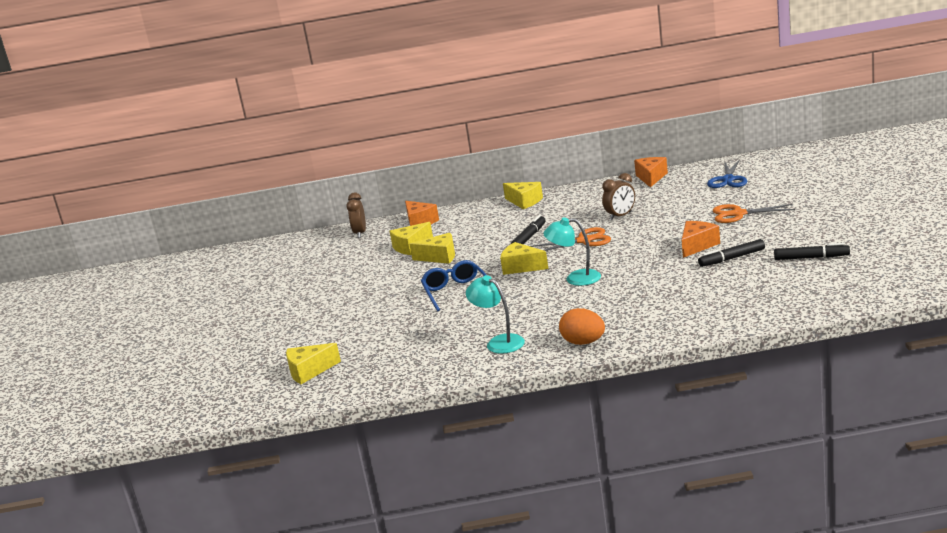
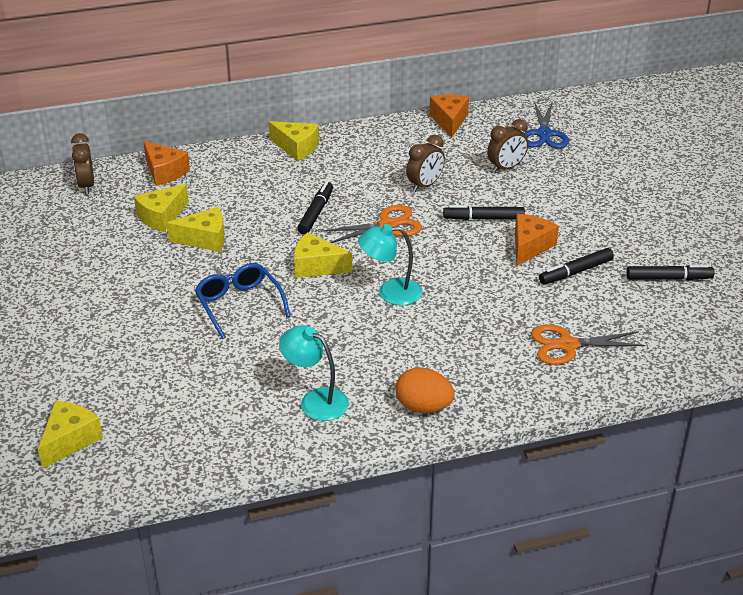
camera: 15 degrees left, 15 degrees up
yellow cheese [286,343,341,384] -> yellow cheese turned 150 degrees clockwise [38,401,103,469]
orange scissors [713,204,795,223] -> orange scissors moved to [531,324,645,365]
none -> black marker [443,205,525,220]
none -> brown clock [487,119,528,173]

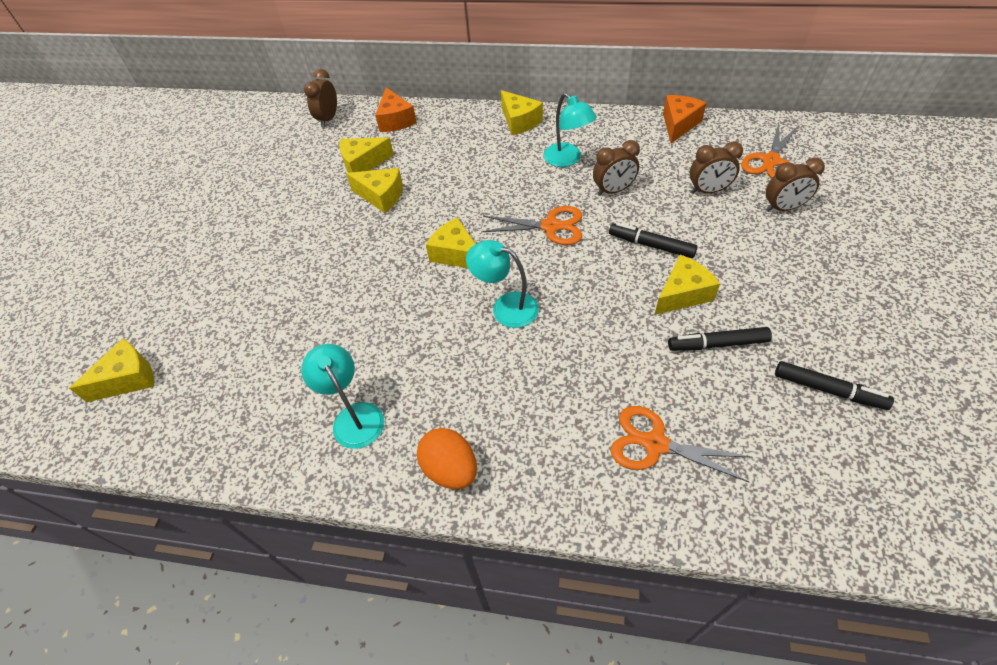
camera: 30 degrees right, 15 degrees up
blue glasses [195,263,290,339] -> none
black marker [297,182,333,234] -> none
orange cheese [515,214,559,266] -> yellow cheese [655,254,720,315]
blue scissors [524,102,569,148] -> orange scissors [741,123,799,179]
none -> turquoise lamp [544,93,597,167]
none -> brown clock [766,157,825,212]

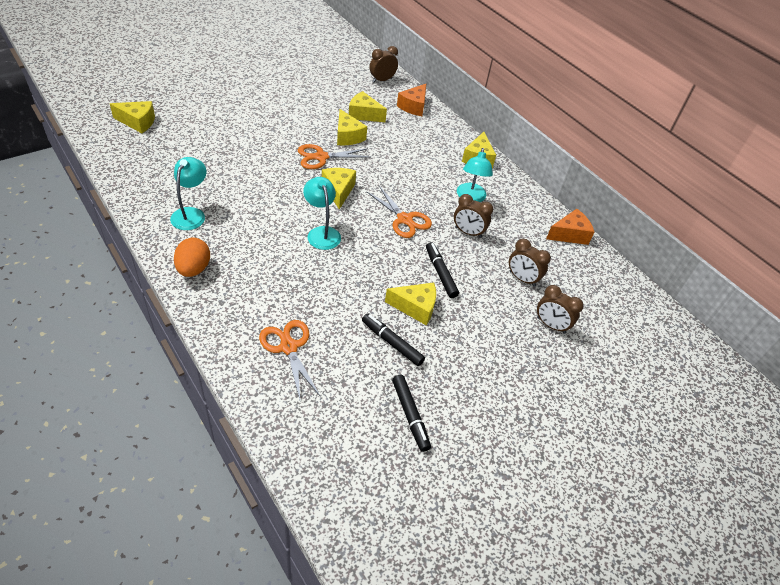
camera: 35 degrees right, 5 degrees down
orange scissors [741,123,799,179] -> orange scissors moved to [298,144,369,169]

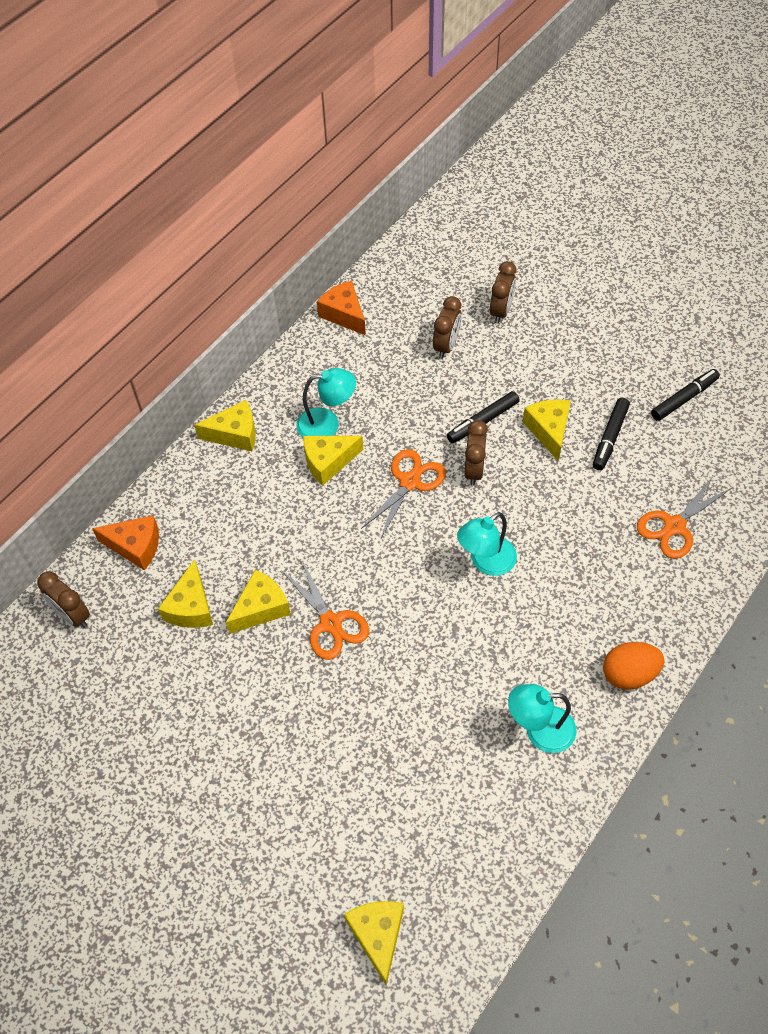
camera: 100 degrees left, 10 degrees up
yellow cheese [322,168,356,209] -> yellow cheese moved to [303,436,363,486]
brown clock [454,194,493,238] -> brown clock moved to [464,420,488,486]

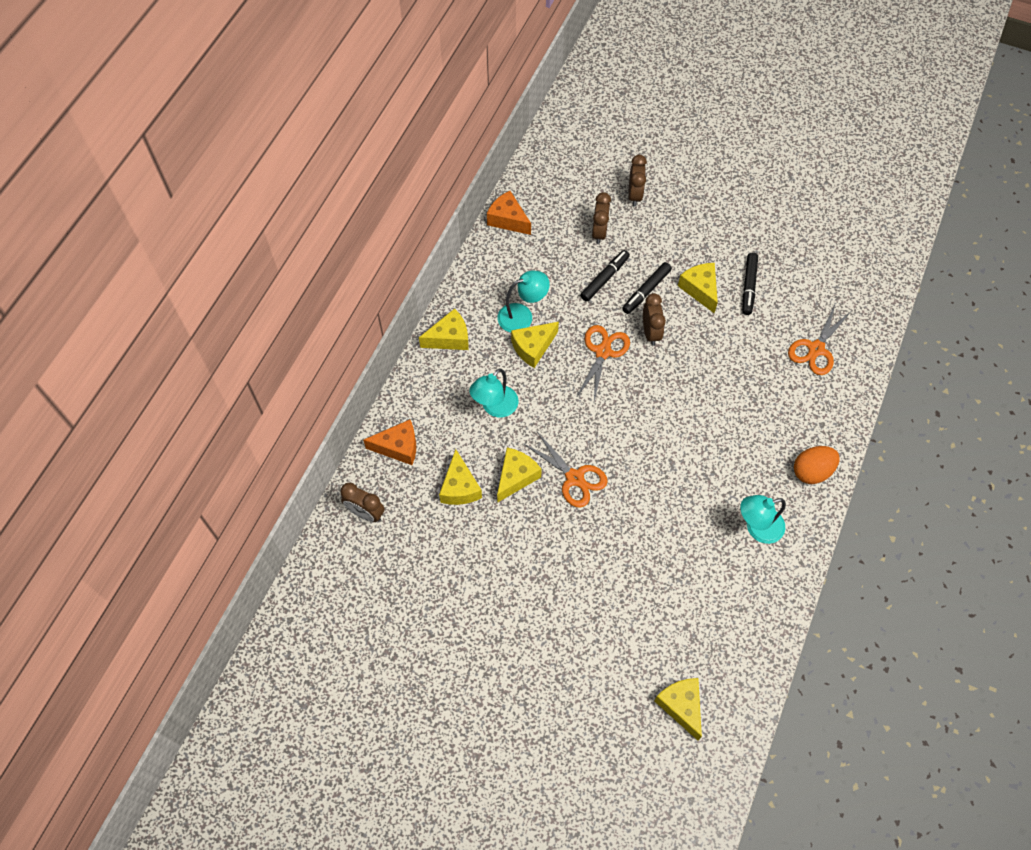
camera: 15 degrees left, 5 degrees up
turquoise lamp [457,512,517,576] -> turquoise lamp moved to [469,368,518,417]
black marker [651,369,720,421] -> black marker moved to [580,250,630,302]

